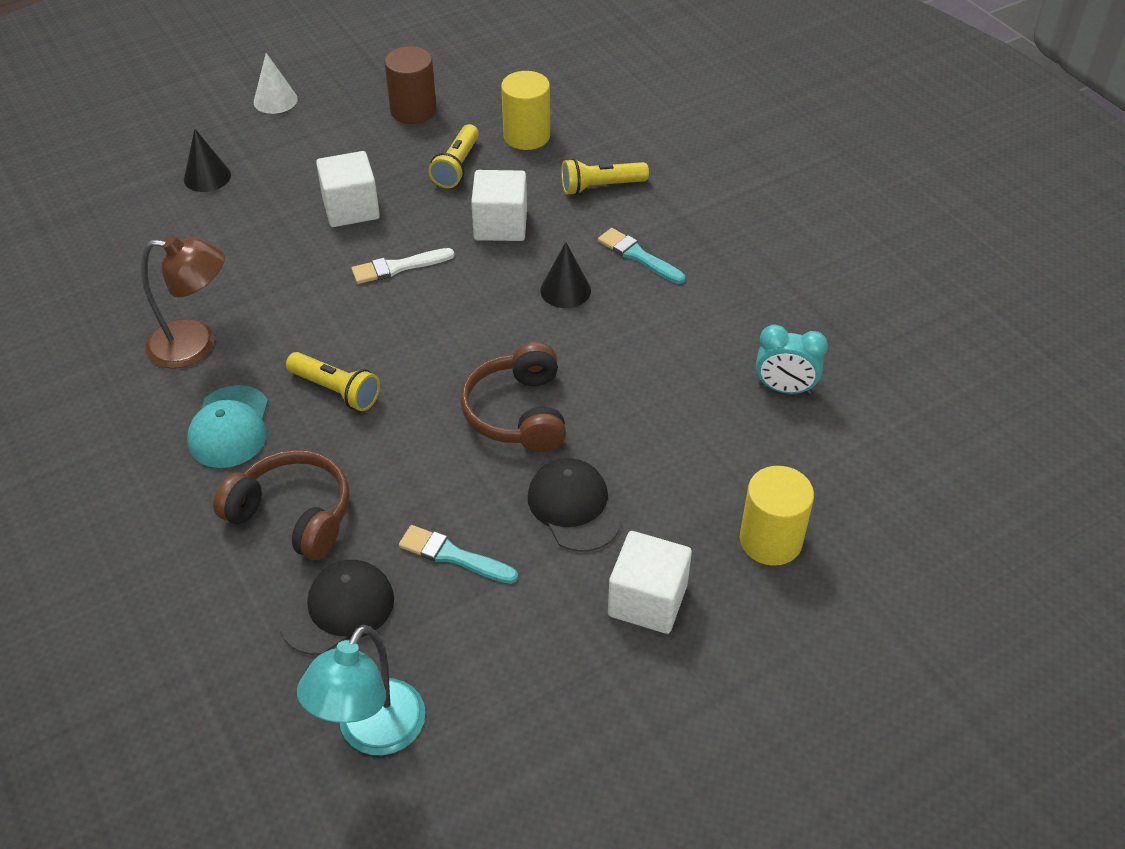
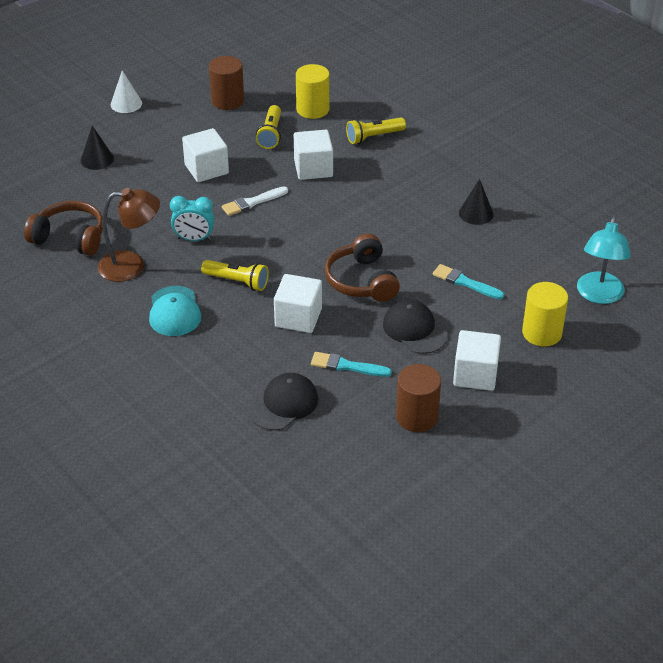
camera: 10 degrees left, 5 degrees down
brown headphones [213,450,350,560] -> brown headphones moved to [24,201,103,256]
turquoise lamp [297,625,426,755] -> turquoise lamp moved to [577,216,631,304]
black cone [540,242,591,308] -> black cone moved to [459,179,494,225]
turquoise brush [598,228,685,284] -> turquoise brush moved to [433,264,504,299]
turquoise clock [756,324,828,394] -> turquoise clock moved to [170,196,214,241]
none -> white cube [274,274,322,333]
none -> brown cylinder [396,364,441,432]

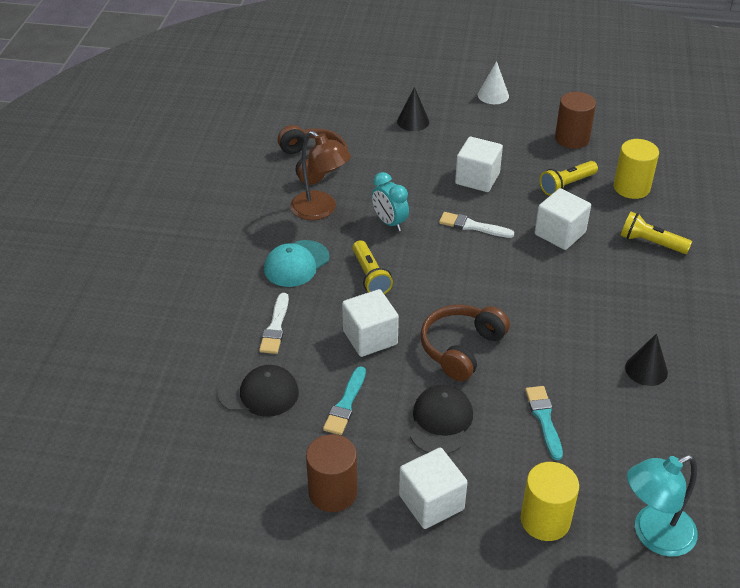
camera: 50 degrees right, 0 degrees up
turquoise brush [311,352,392,377] -> turquoise brush turned 135 degrees counterclockwise [323,366,366,435]
none -> white brush [259,293,289,354]

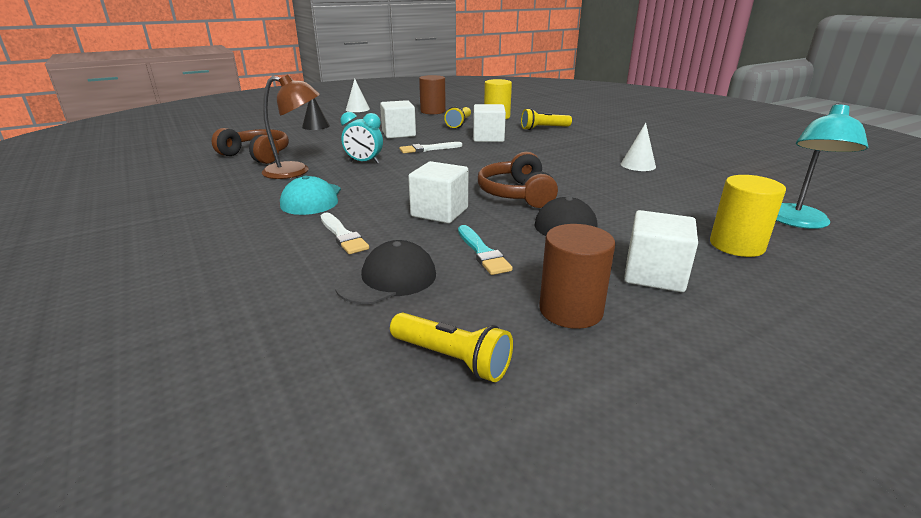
camera: 40 degrees left, 15 degrees down
yellow flashlight [352,240,393,294] -> yellow flashlight moved to [390,313,513,382]
turquoise brush [525,386,563,460] -> none
black cone [625,333,668,386] -> white cone [621,123,656,171]

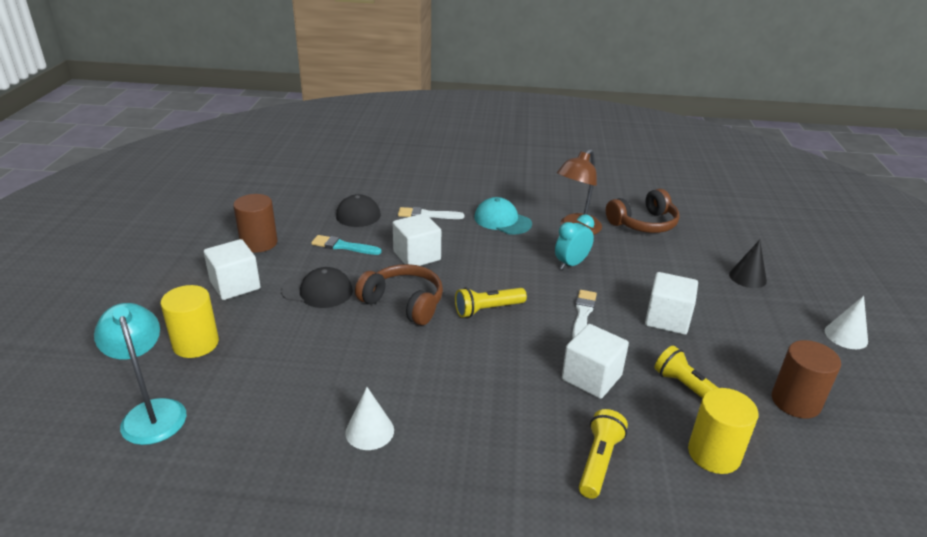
camera: 125 degrees right, 5 degrees up
yellow flashlight [390,313,513,382] -> yellow flashlight moved to [455,287,527,318]

